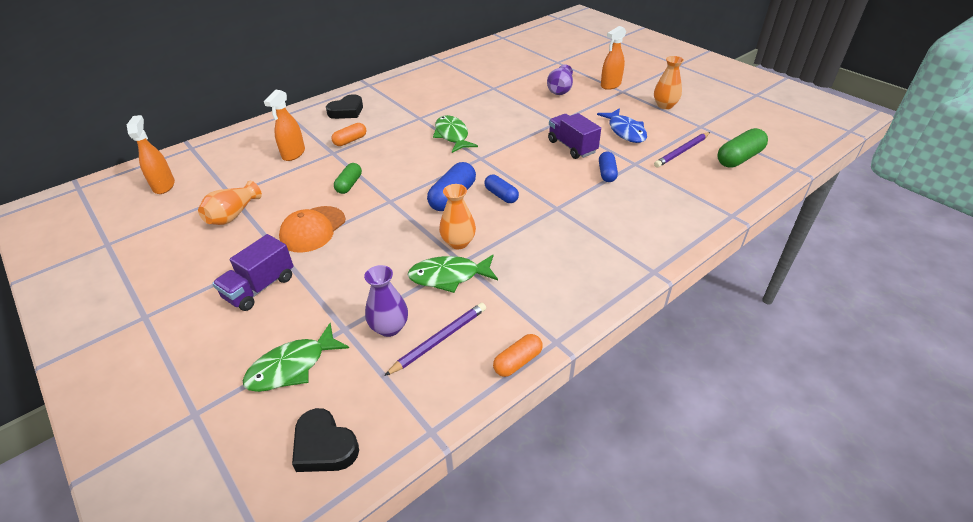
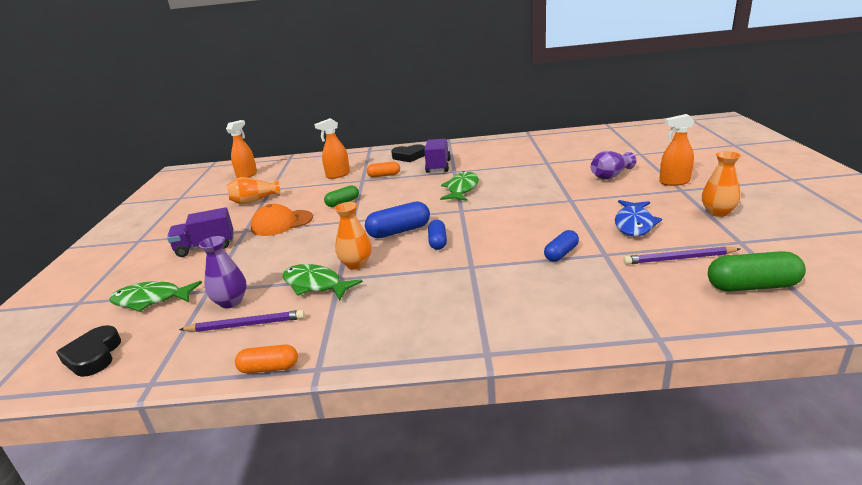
camera: 40 degrees right, 15 degrees down
purple truck [548,113,601,159] -> purple truck moved to [424,139,451,173]

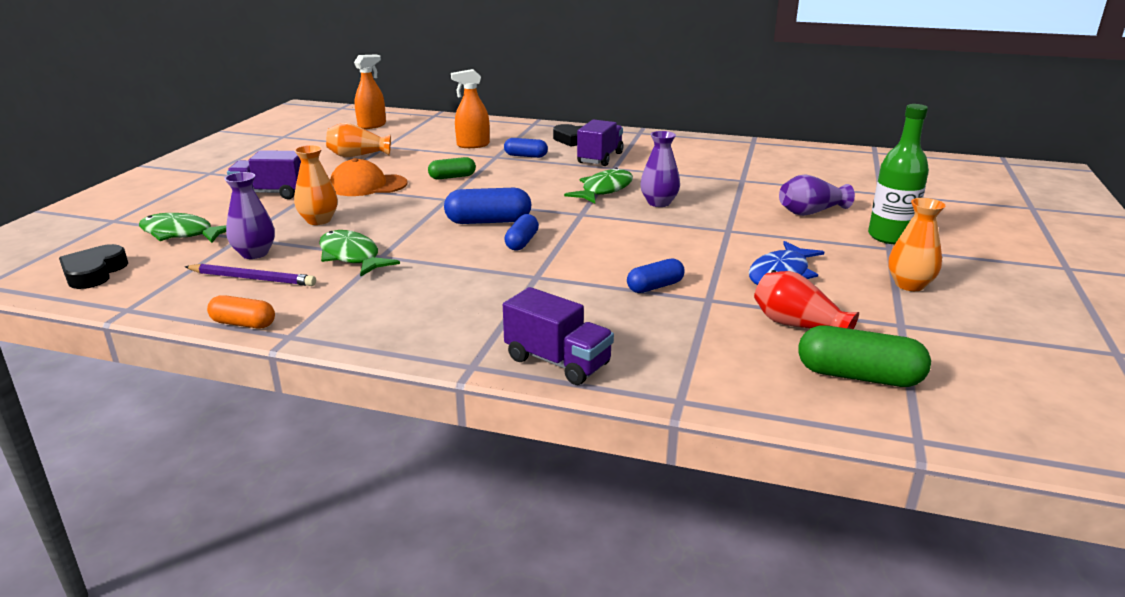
camera: 15 degrees right, 0 degrees up
orange vase [334,202,371,270] -> orange vase moved to [294,145,337,225]
orange capsule [367,162,400,177] -> blue capsule [504,138,548,158]
purple pencil [623,246,740,265] -> red vase [754,271,859,329]
orange spray bottle [659,114,694,186] -> green bottle [868,104,929,244]
none -> purple truck [503,287,614,385]
none -> purple vase [640,131,680,207]

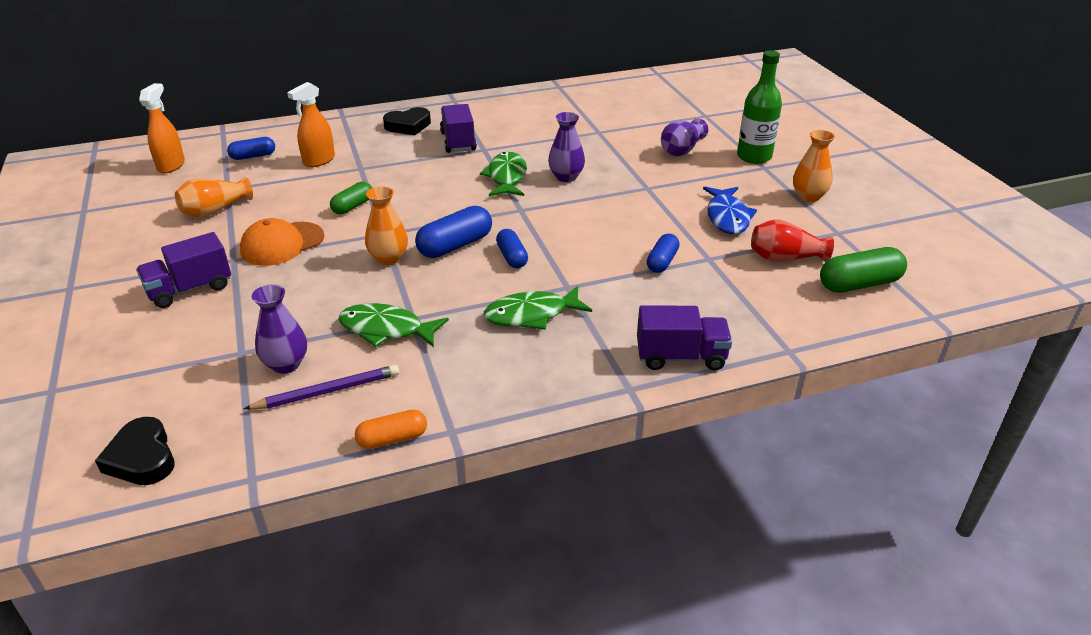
camera: 35 degrees left, 10 degrees up
green fish [139,213,226,243] -> green fish moved to [484,286,592,330]
orange vase [294,145,337,225] -> orange vase moved to [365,186,408,265]
blue capsule [504,138,548,158] -> blue capsule moved to [227,137,275,160]

